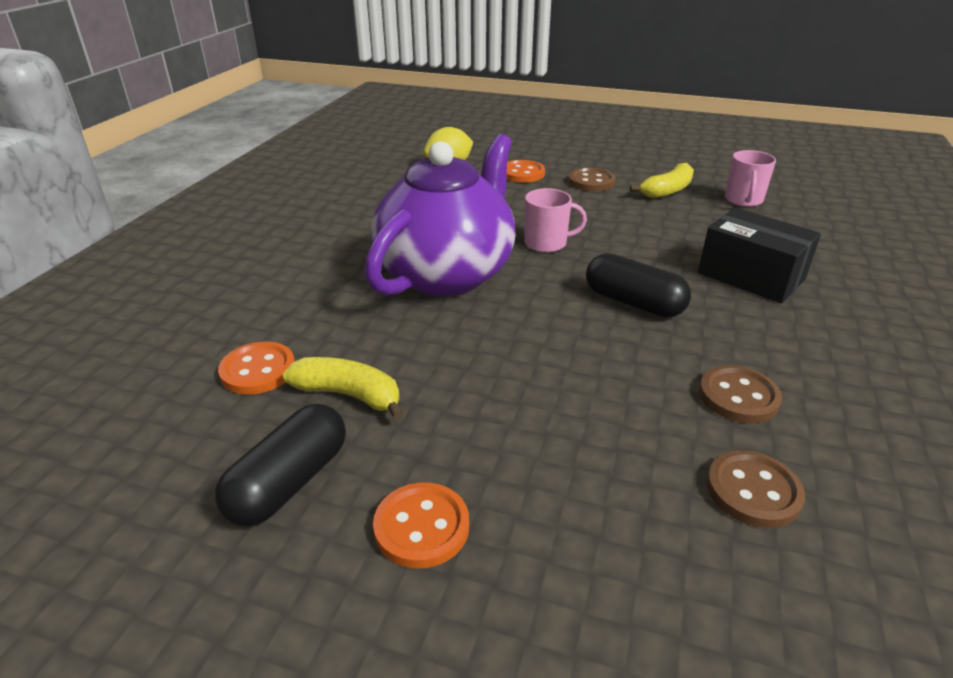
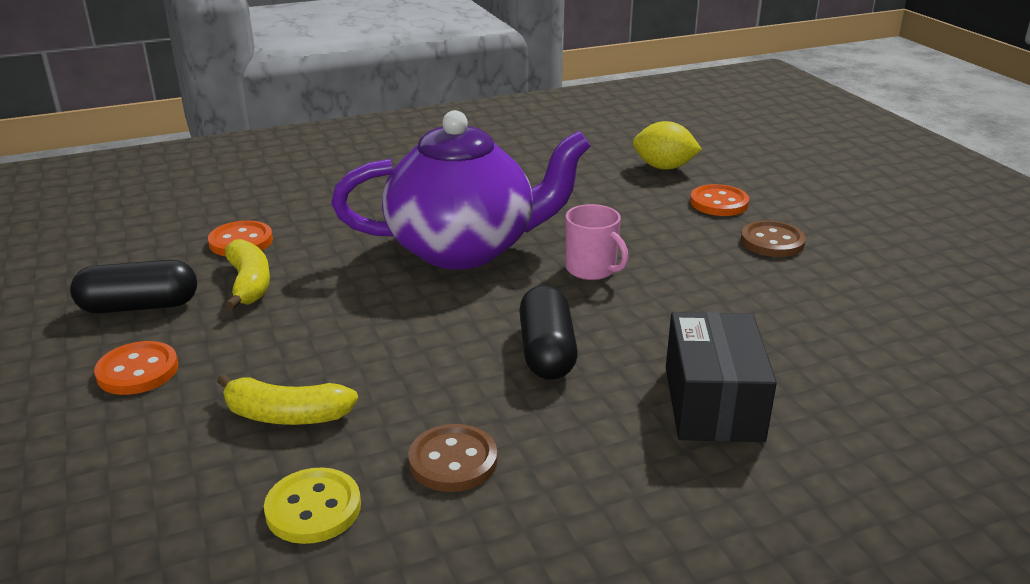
camera: 50 degrees right, 5 degrees down
yellow banana [630,163,694,198] -> yellow banana moved to [217,374,358,425]
brown button [707,450,805,528] -> yellow button [264,467,361,544]
pink mug [725,150,776,207] -> none

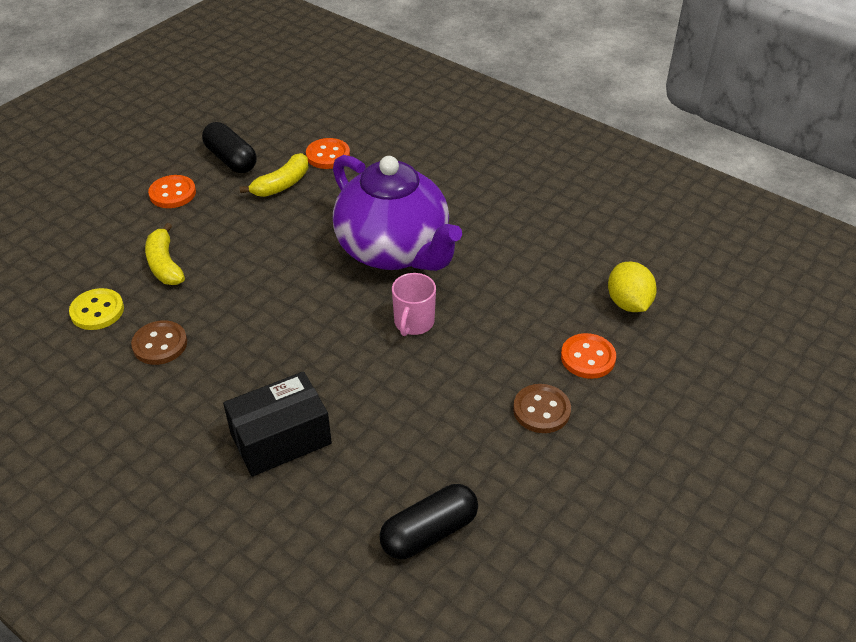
camera: 60 degrees right, 15 degrees up
black capsule [519,285,578,380] -> black capsule moved to [380,484,478,559]

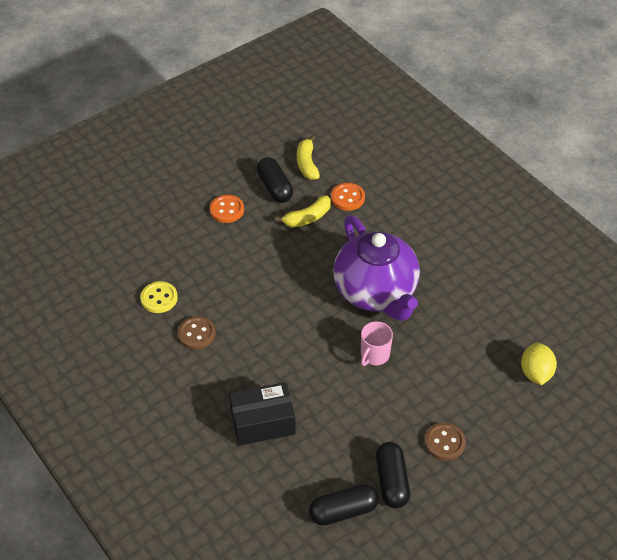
camera: 15 degrees right, 5 degrees up
yellow banana [145,223,185,285] -> yellow banana moved to [297,135,320,180]
orange button [561,333,616,379] -> none
none -> black capsule [376,442,410,508]

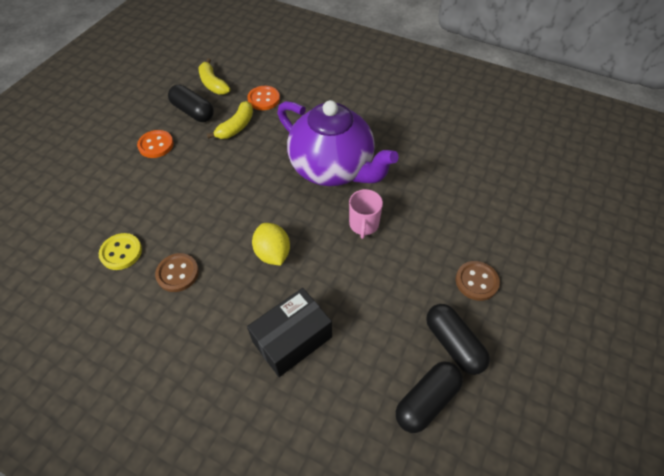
camera: 25 degrees left, 5 degrees up
yellow lemon [521,343,557,385] -> yellow lemon moved to [252,223,290,266]

